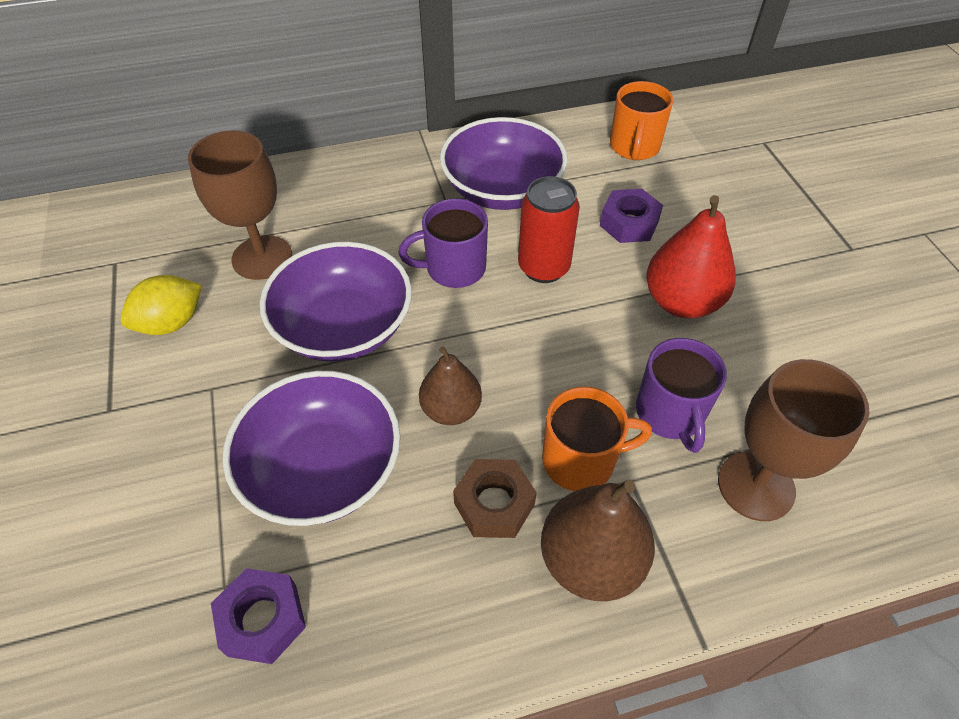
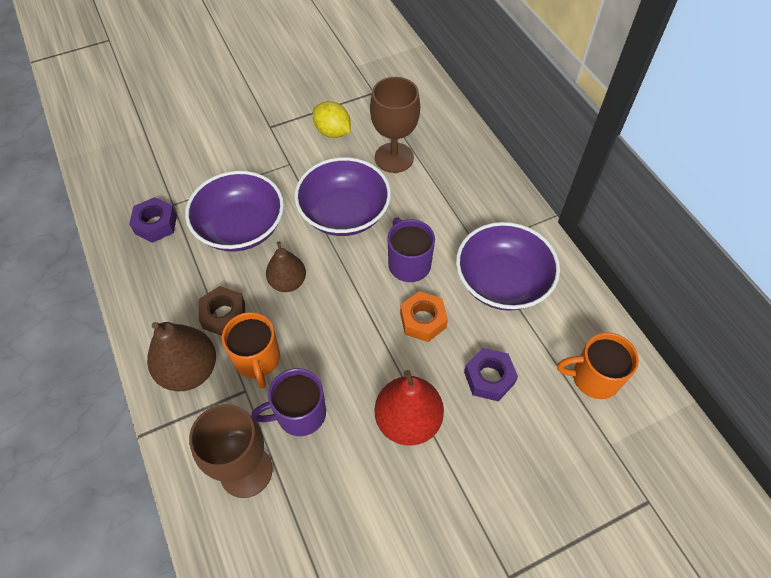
camera: 80 degrees right, 5 degrees up
red can [518,176,580,283] -> orange nut [400,291,448,342]

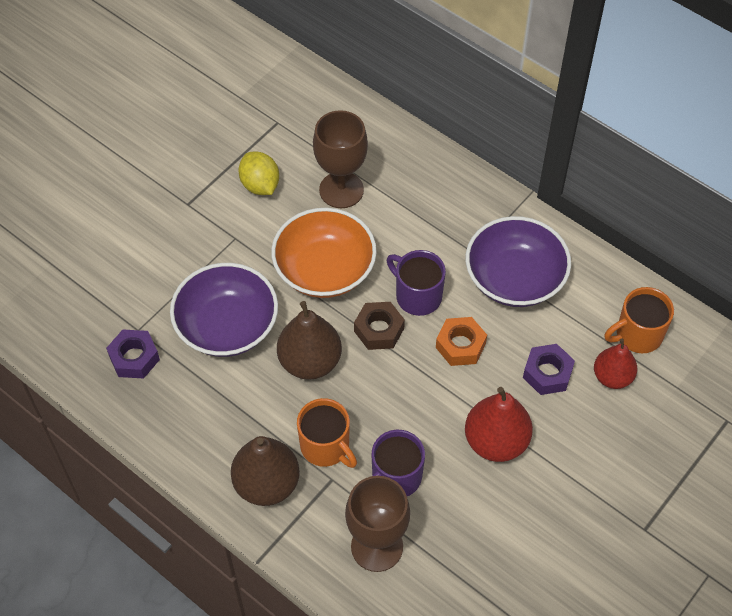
camera: 25 degrees left, 0 degrees up
brown nut [199,286,245,336] -> brown nut moved to [354,302,405,350]
brown pear [266,241,306,292] -> brown pear [277,301,342,380], size x1.51
purple bowl [294,157,391,236] -> orange bowl [271,208,377,298]
yellow lemon [313,101,351,138] -> yellow lemon turned 45 degrees clockwise [238,151,279,195]
none -> red pear [594,338,637,389]

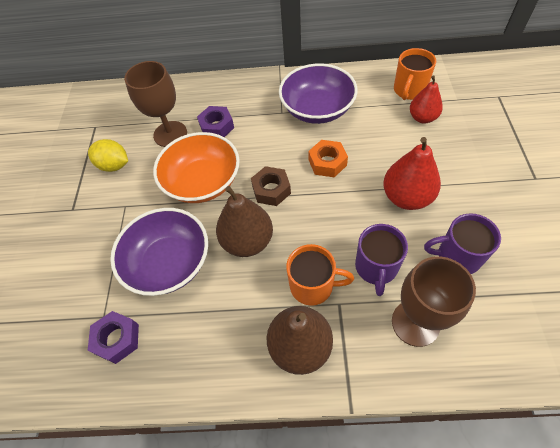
camera: 35 degrees left, 0 degrees up
purple mug [387,250,446,316] -> purple mug moved to [424,213,501,274]
purple nut [523,344,575,395] -> purple nut moved to [197,106,234,137]

